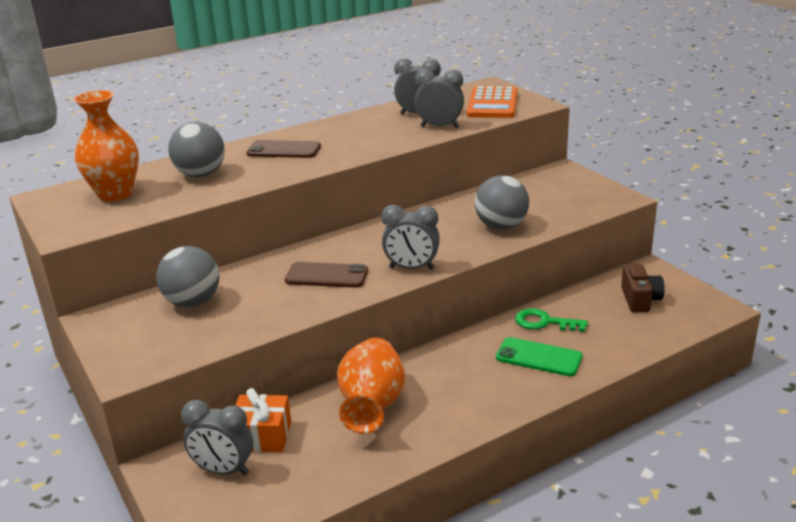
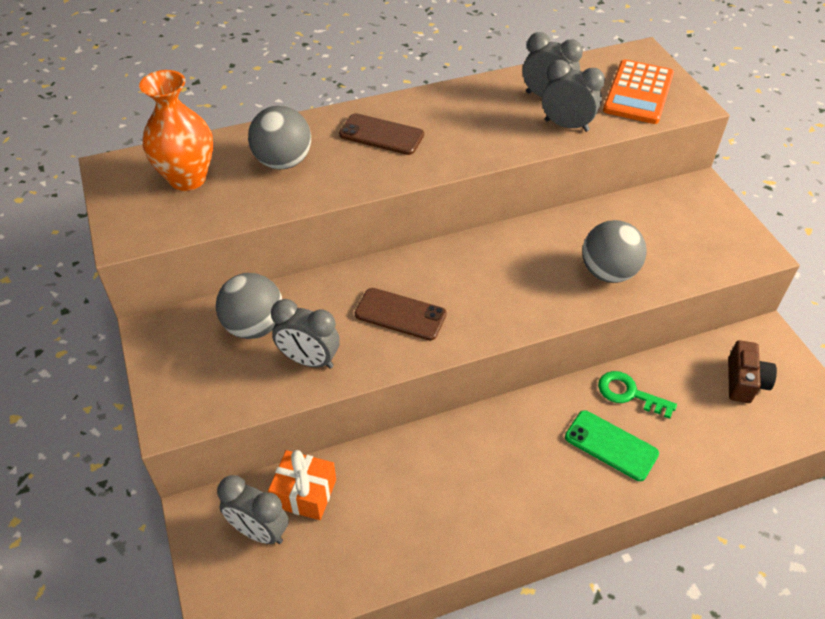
camera: 10 degrees right, 20 degrees up
orange vase [337,338,405,434] -> none
grey clock [382,205,440,270] -> grey clock moved to [271,299,340,369]

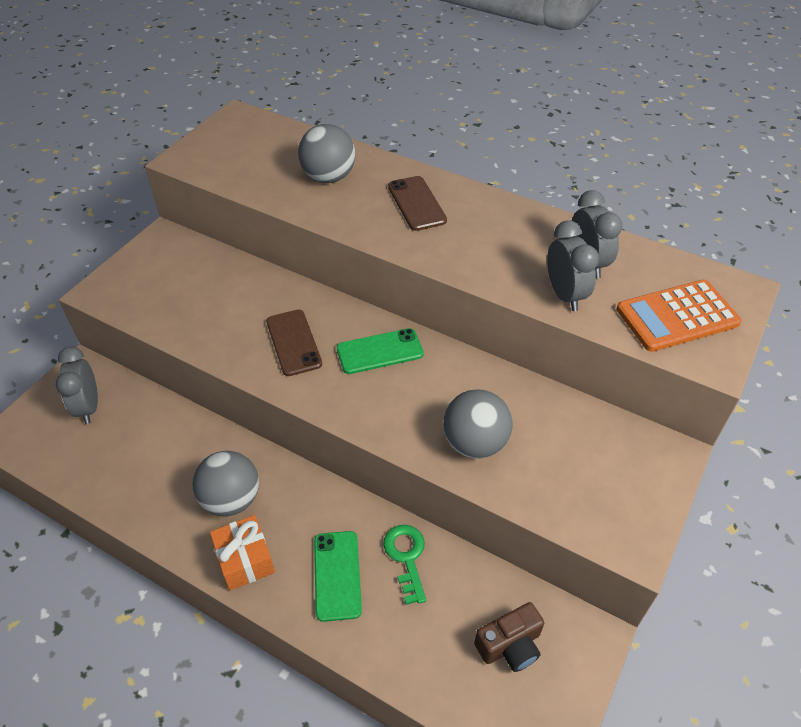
camera: 50 degrees right, 0 degrees up
orange vase [139,70,213,191] -> none
grey ball [216,273,282,339] -> grey ball moved to [193,451,259,516]
orange gift [268,450,336,520] -> orange gift moved to [210,515,275,591]
grey clock [271,299,340,369] -> none
none -> green phone [337,328,424,374]

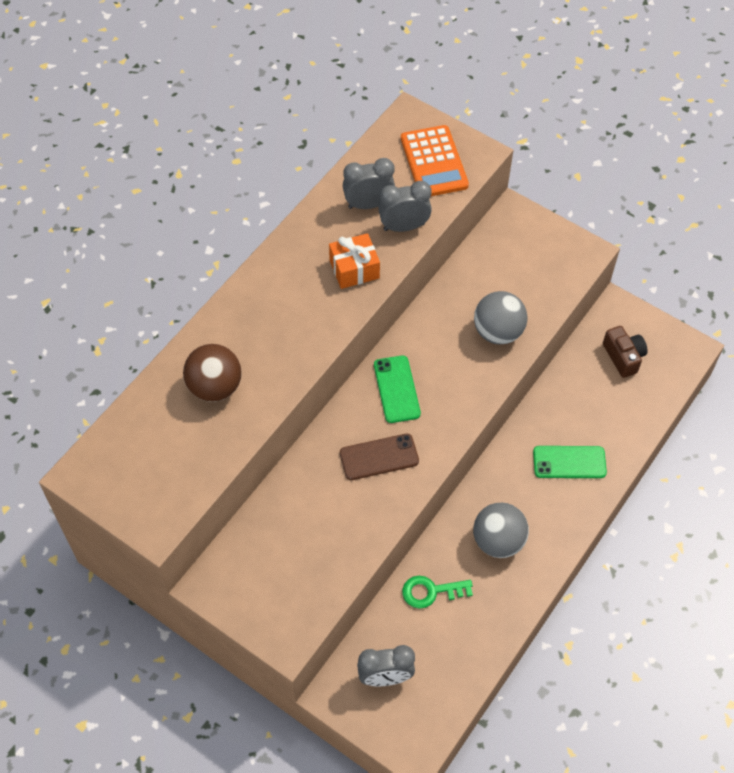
camera: 85 degrees left, 10 degrees up
orange gift [210,515,275,591] -> orange gift moved to [329,233,380,289]
grey ball [298,124,355,183] -> brown ball [183,344,242,402]
green key [383,525,426,605] -> green key moved to [402,576,473,609]
brown phone [388,176,447,231] -> none

